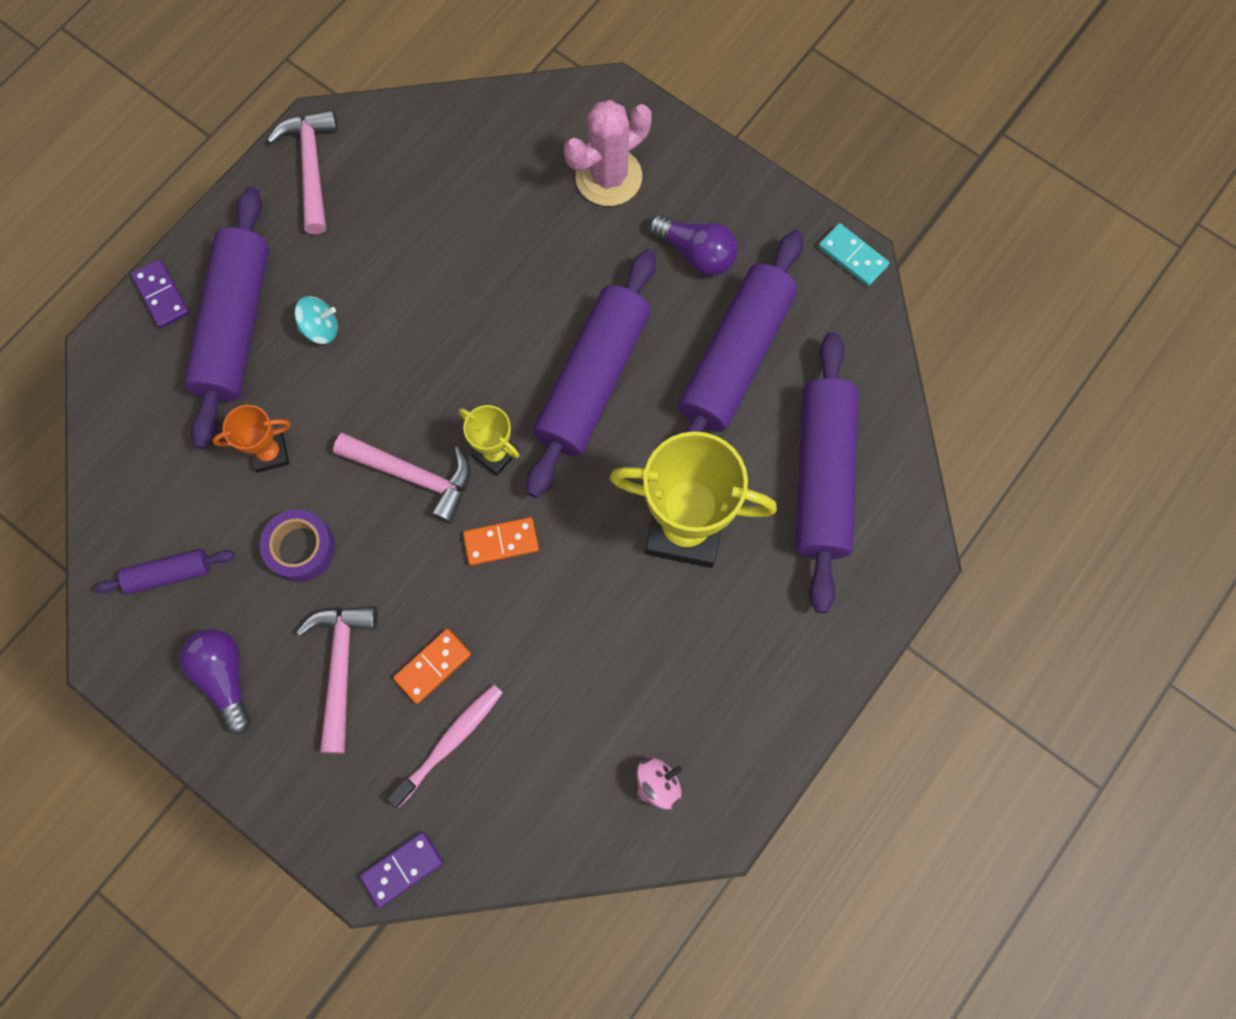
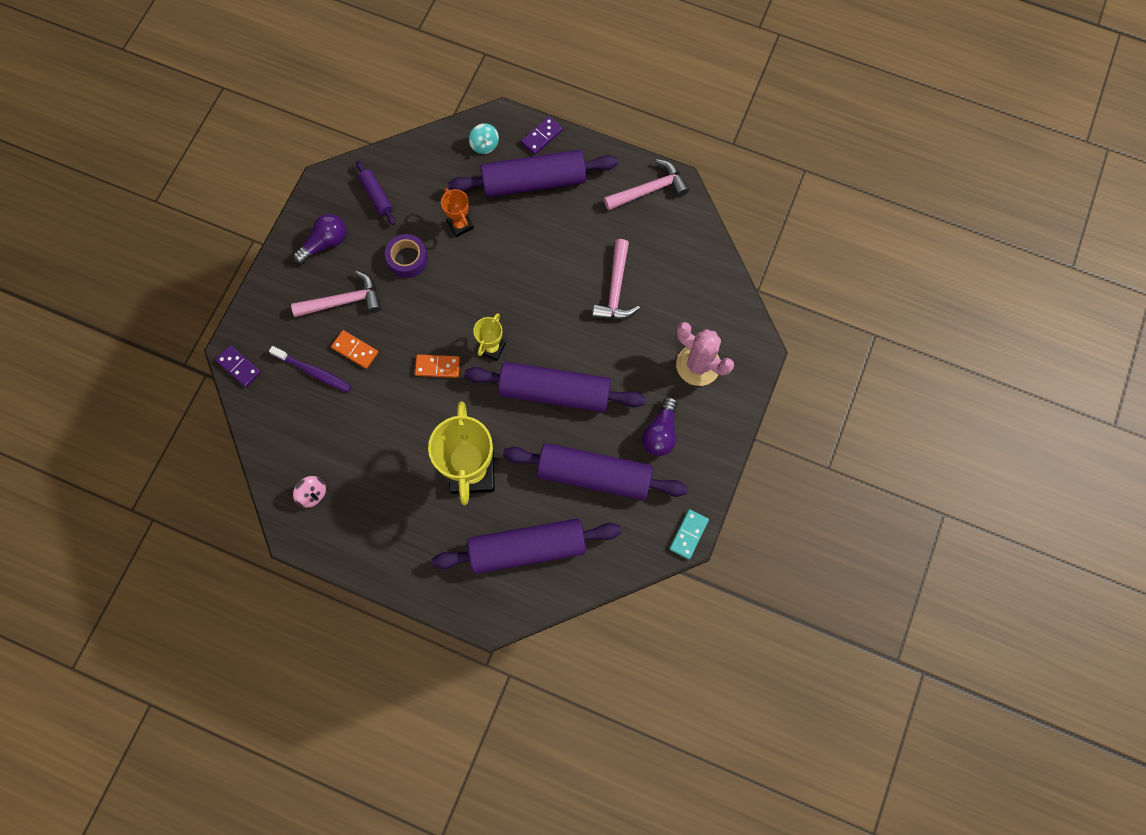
camera: 75 degrees right, 0 degrees up
turquoise spinning top [294,296,338,344] -> turquoise spinning top moved to [469,123,499,154]
pink hammer [333,433,470,524] -> pink hammer moved to [592,239,640,320]
pink toothbrush [387,684,503,808] -> purple toothbrush [269,346,351,392]
orange domino [463,517,539,566] -> orange domino turned 60 degrees counterclockwise [415,354,460,378]

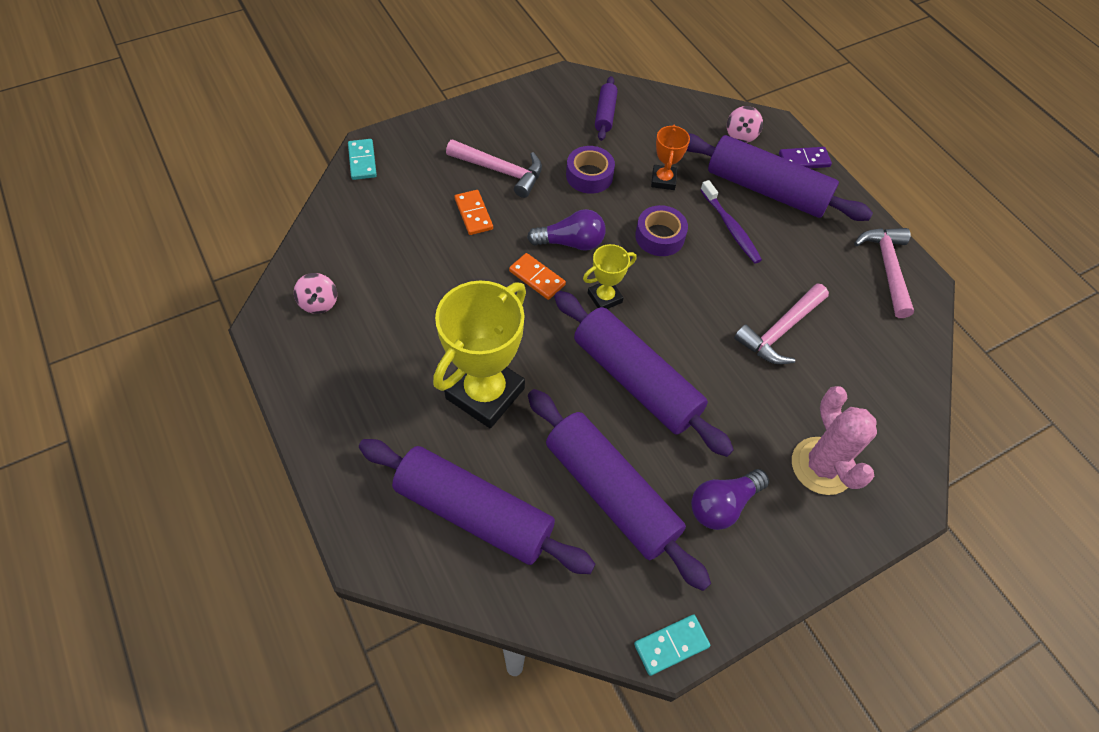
camera: 35 degrees right, 15 degrees down
purple domino [215,345,261,387] -> turquoise domino [348,139,377,180]
purple toothbrush [269,346,351,392] -> purple toothbrush moved to [700,180,762,264]
purple light bulb [293,214,346,264] -> purple light bulb moved to [527,209,606,251]
turquoise spinning top [469,123,499,154] -> pink spinning top [727,106,763,143]
pink hammer [604,159,689,211] -> pink hammer turned 105 degrees counterclockwise [854,228,914,318]
none -> purple tape [635,205,688,256]

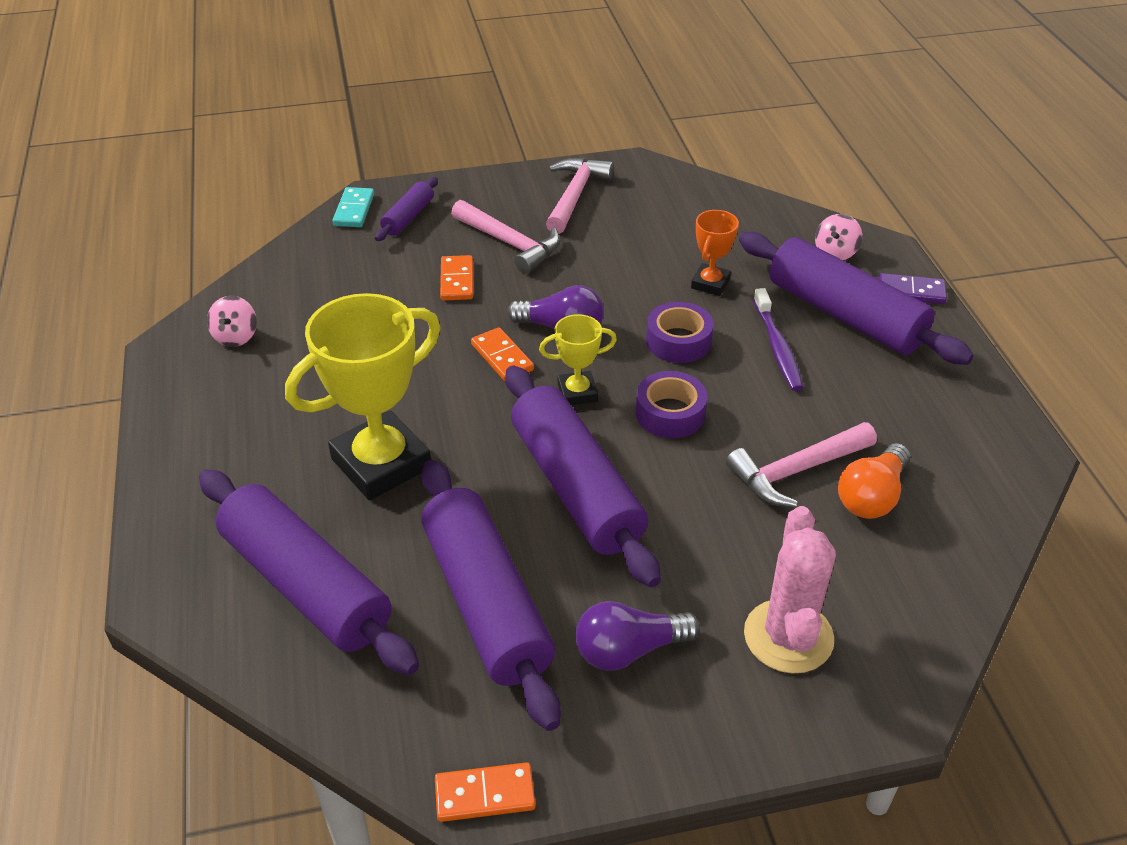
camera: 20 degrees right, 15 degrees down
purple tape [566,146,615,194] -> purple tape moved to [636,371,707,438]
purple rolling pin [595,76,618,141] -> purple rolling pin moved to [375,177,438,241]
turquoise domino [634,615,710,676] -> orange domino [435,762,536,822]
pink hammer [854,228,914,318] -> pink hammer moved to [546,158,614,234]
none -> orange light bulb [838,443,910,519]

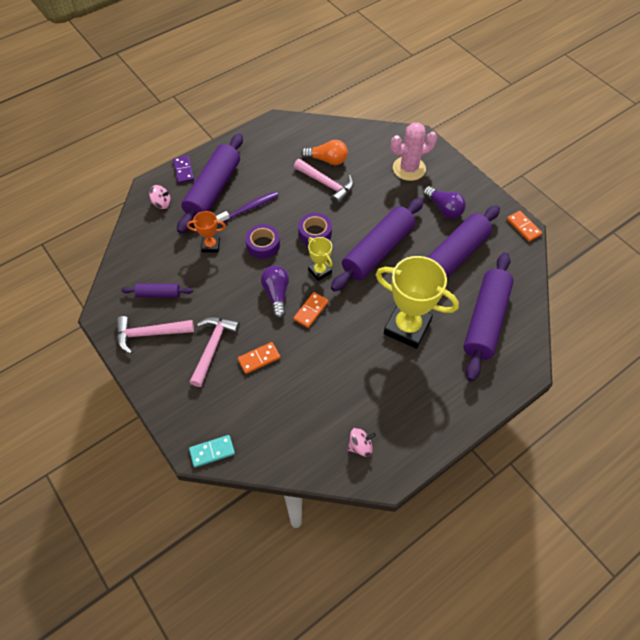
camera: 115 degrees left, 15 degrees up
purple rolling pin [375,177,438,241] -> purple rolling pin moved to [121,283,193,298]

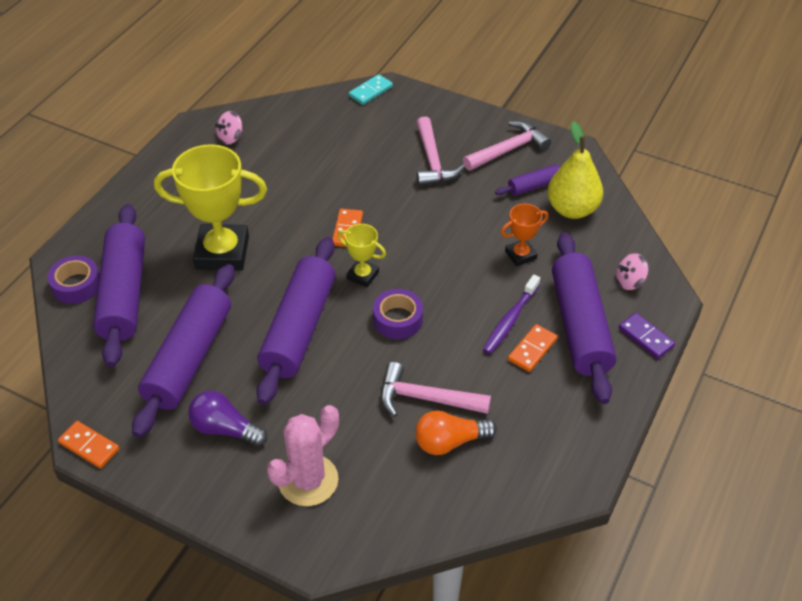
camera: 155 degrees right, 10 degrees down
orange domino [238,342,280,374] -> orange domino moved to [508,324,558,372]
purple tape [245,224,280,259] -> purple tape moved to [47,255,100,304]
purple light bulb [261,266,289,319] -> none
none -> yellow pear [547,121,603,219]

